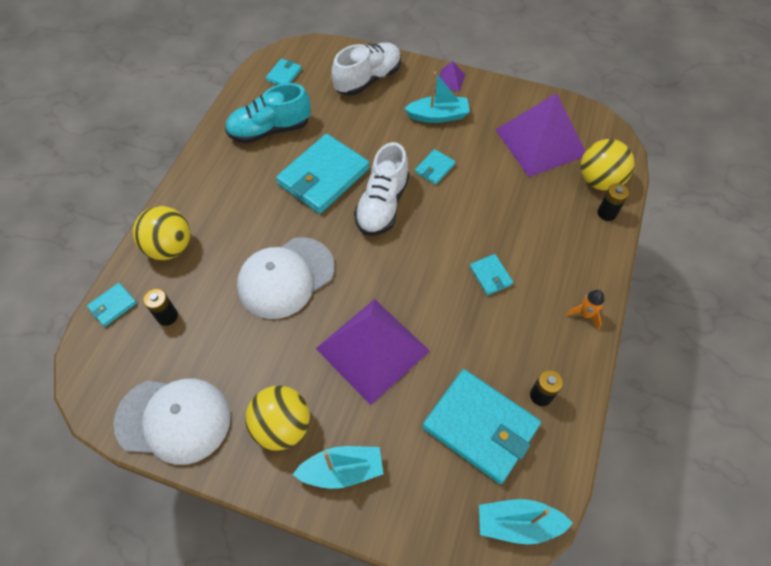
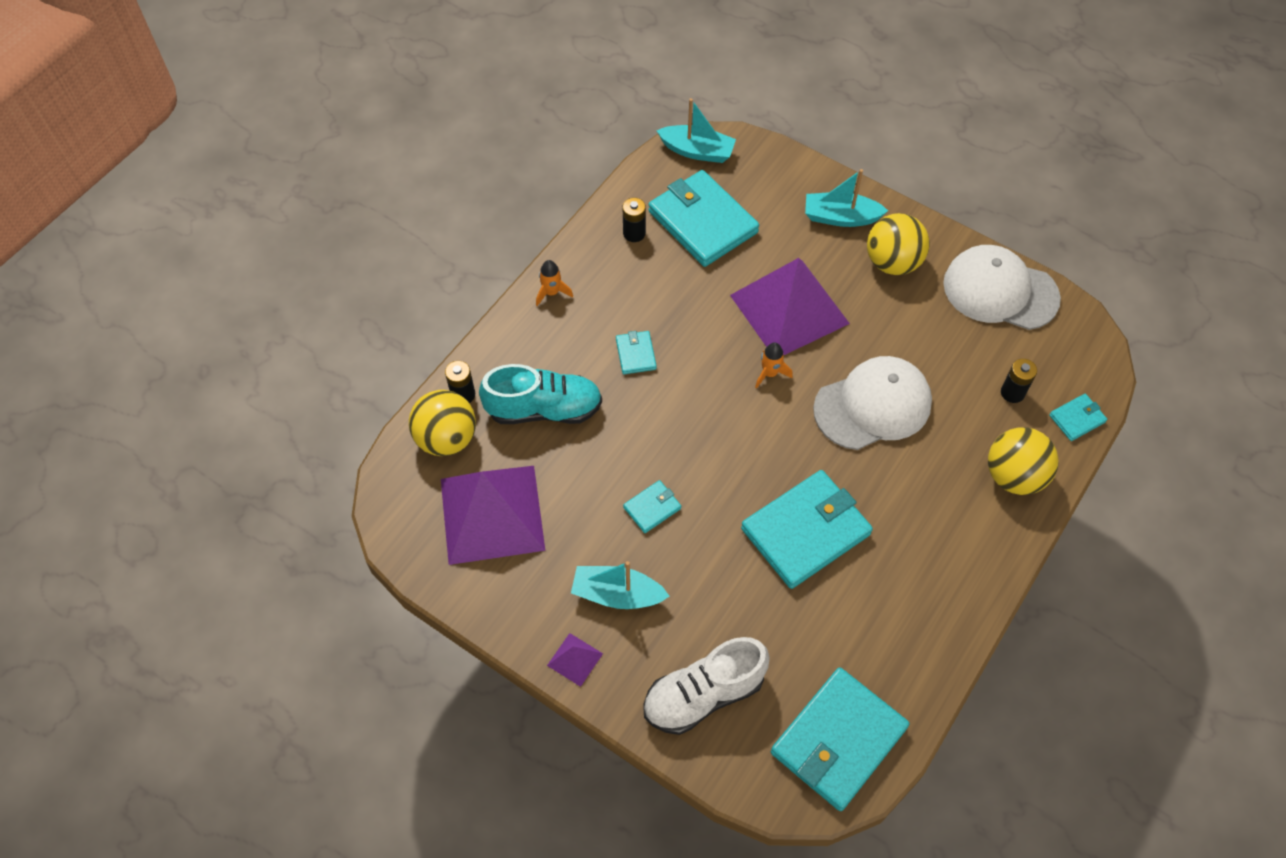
camera: 165 degrees left, 0 degrees up
turquoise shoe [225,83,311,144] -> turquoise shoe moved to [479,364,602,424]
turquoise wallet [266,59,302,85] -> turquoise wallet [771,667,909,811], size x2.21
white shoe [354,142,409,236] -> none
none -> orange rocket [755,342,793,389]

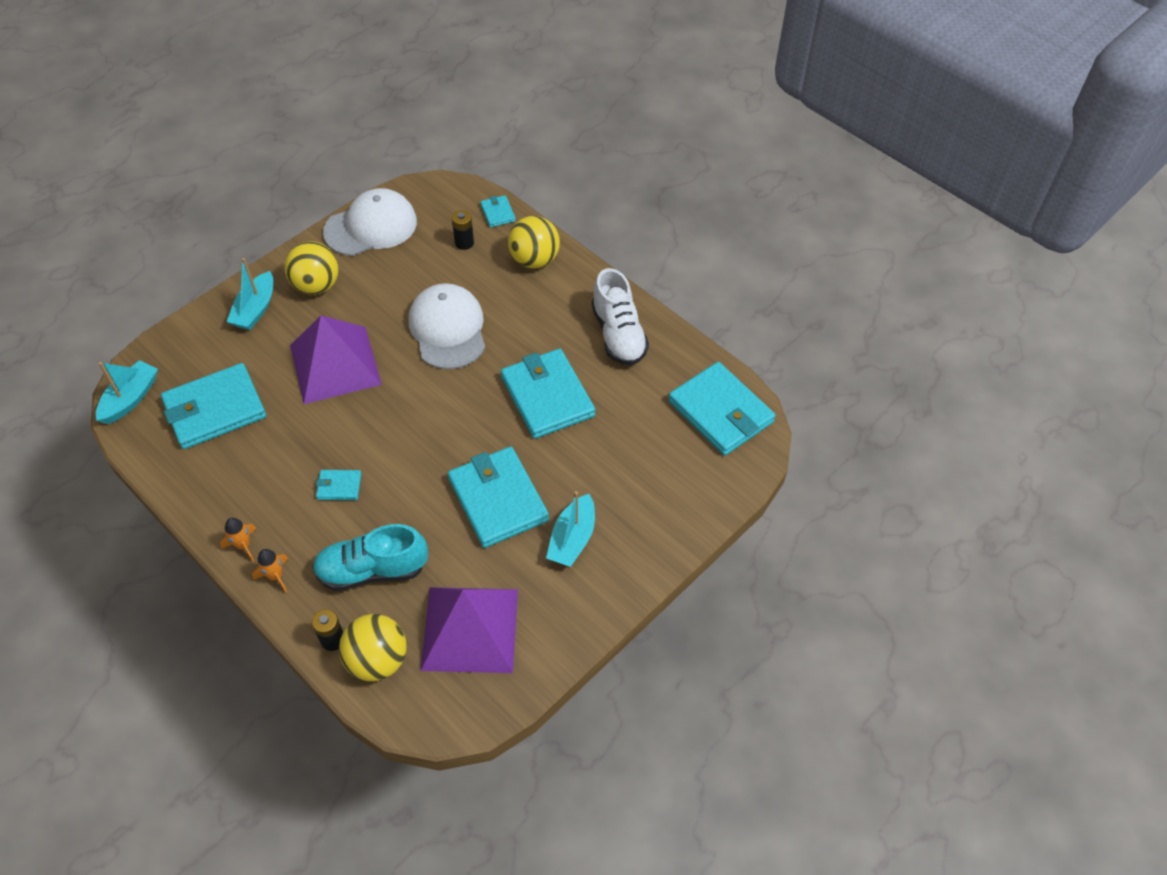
camera: 80 degrees left, 5 degrees down
turquoise shoe [479,364,602,424] -> turquoise shoe turned 105 degrees counterclockwise [312,524,428,591]
purple pyramid [547,633,603,687] -> none
black battery [623,198,646,242] -> none
turquoise wallet [623,480,681,533] -> turquoise wallet [448,447,549,548], size x2.21
white shoe [643,637,770,735] -> white shoe moved to [592,268,649,366]
orange rocket [755,342,793,389] -> orange rocket moved to [252,549,288,593]
white cap [943,245,1061,330] -> white cap turned 150 degrees counterclockwise [323,188,417,256]

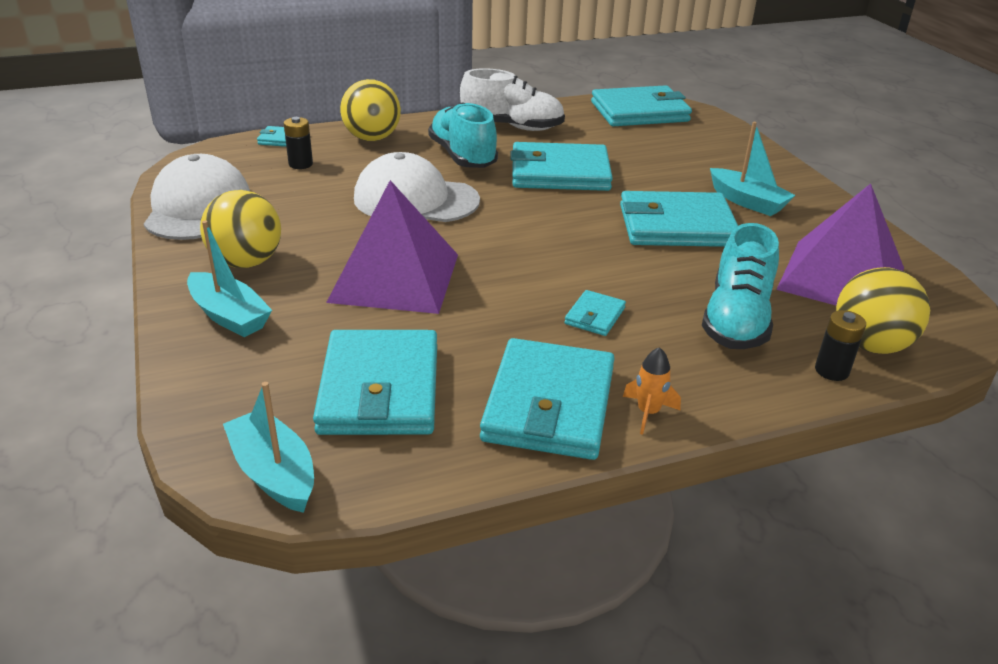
camera: 65 degrees left, 20 degrees down
orange rocket [252,549,288,593] -> none
none -> turquoise shoe [428,102,498,168]
none -> turquoise wallet [480,338,614,460]

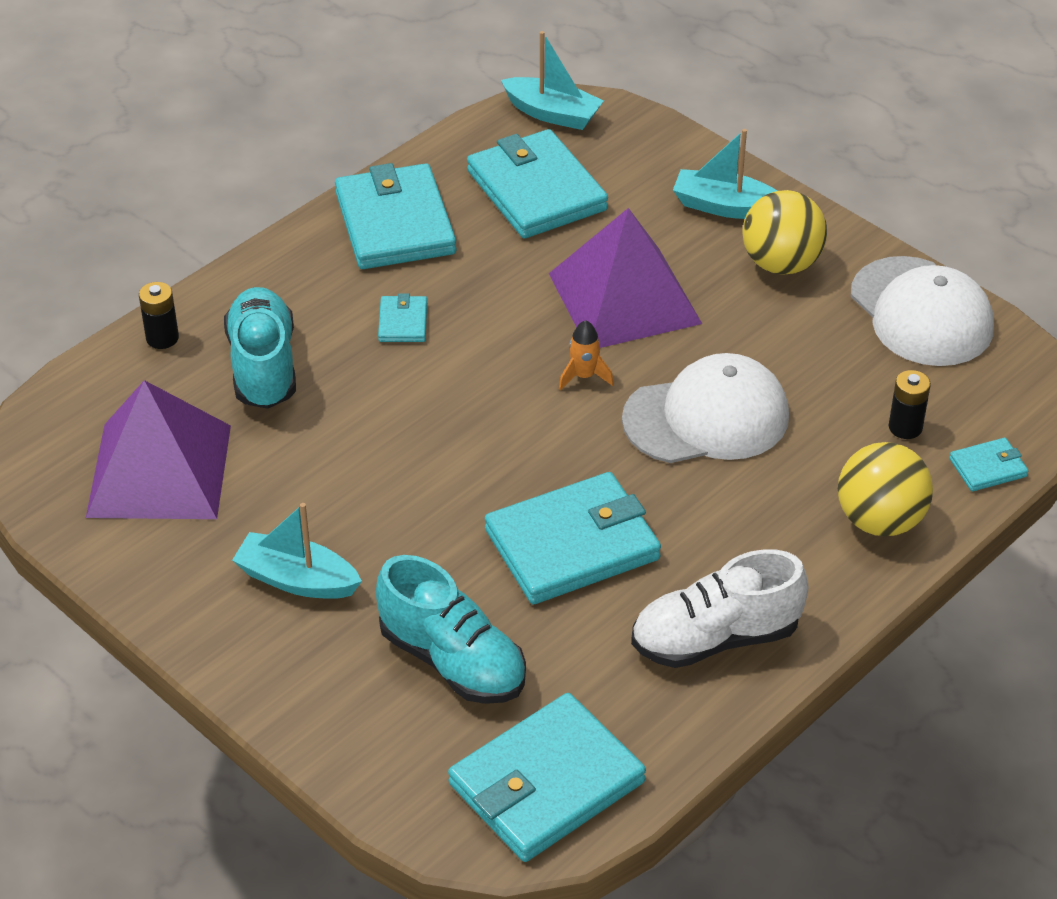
camera: 155 degrees right, 10 degrees up
turquoise shoe [428,102,498,168] -> turquoise shoe moved to [376,555,526,704]
turquoise wallet [620,191,738,247] -> none
orange rocket [623,347,681,435] -> orange rocket moved to [559,320,613,390]
yellow ball [836,267,930,354] -> none

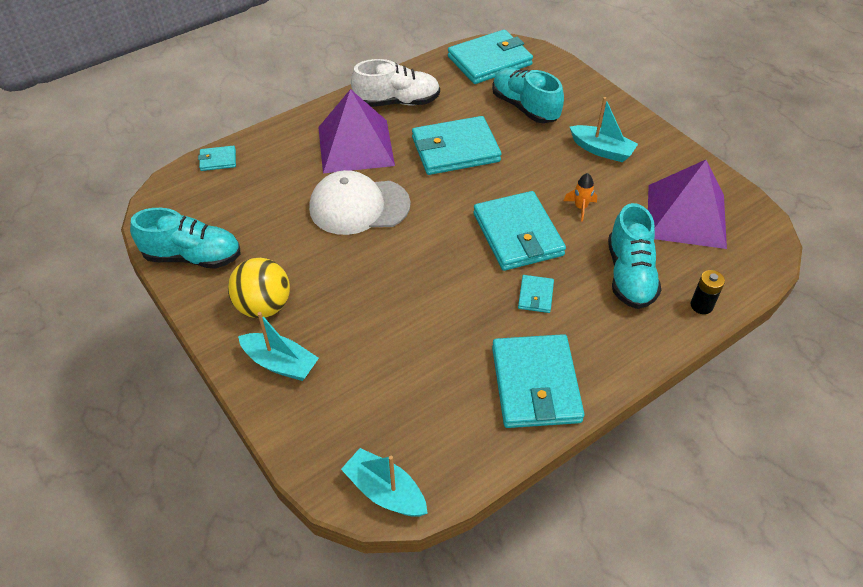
camera: 170 degrees left, 5 degrees up
turquoise wallet [467,129,608,239] -> turquoise wallet moved to [473,191,566,271]
purple pyramid [549,208,702,348] -> purple pyramid moved to [318,89,395,173]
orange rocket [559,320,613,390] -> orange rocket moved to [564,173,597,222]
yellow ball [838,442,933,537] -> none
white cap [851,256,994,366] -> turquoise shoe [130,208,241,269]
black battery [889,370,931,439] -> none

